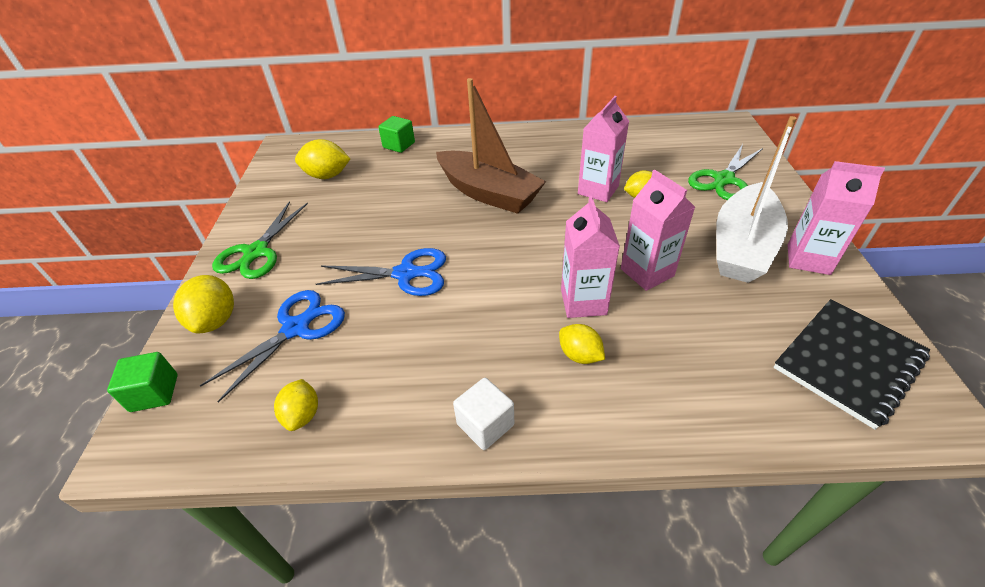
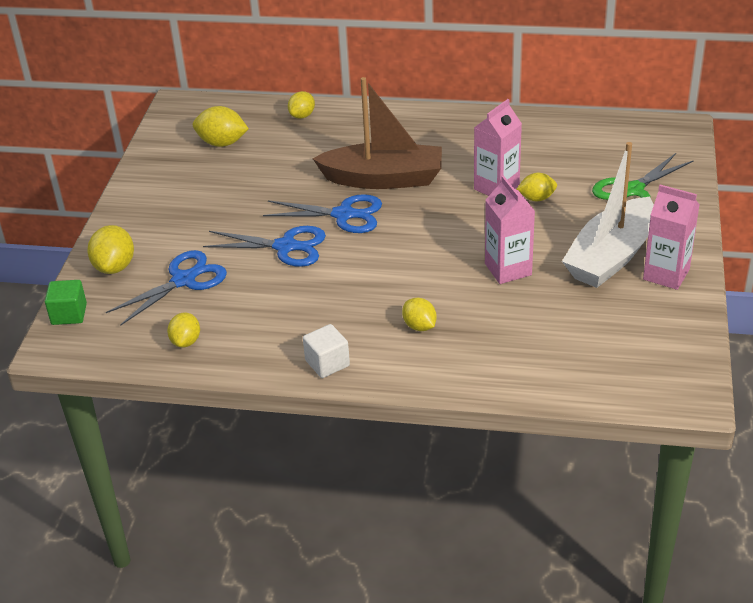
camera: 10 degrees right, 5 degrees down
green scissors [212,201,308,279] -> none
green cube [378,116,415,153] -> yellow lemon [288,91,315,119]
brown boat [436,78,546,214] -> brown boat turned 45 degrees counterclockwise [313,77,442,189]
pink carton [561,196,620,318] -> none
black notebook [773,299,930,430] -> none
none -> blue scissors [263,194,382,233]

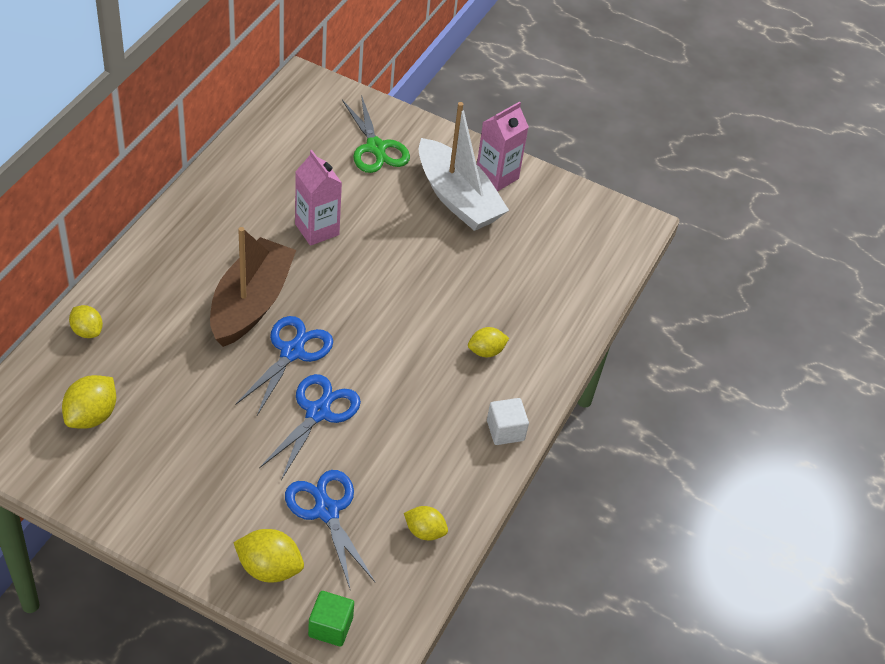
camera: 80 degrees left, 10 degrees up
pink carton [485,176,535,284] -> none
yellow lemon [517,173,557,201] -> none

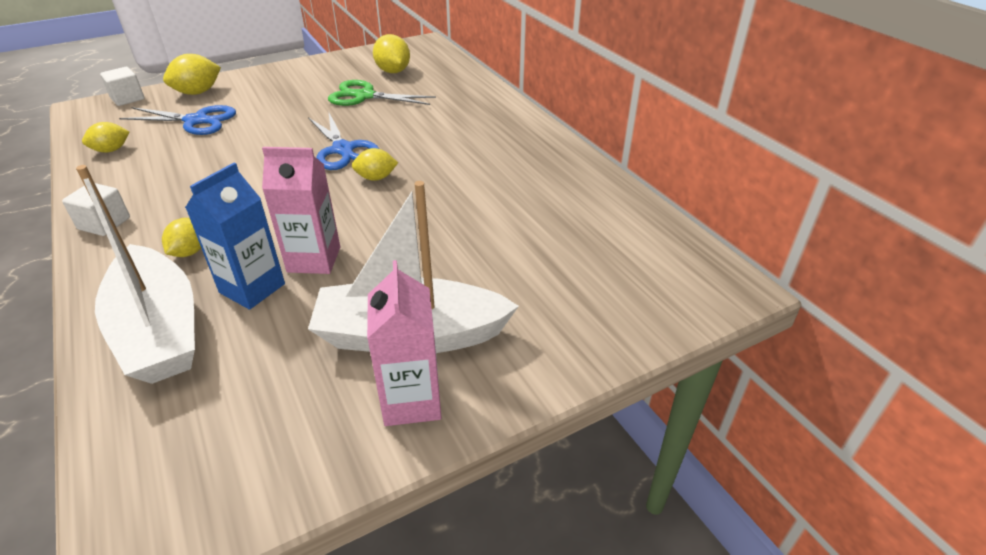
camera: 130 degrees right, 10 degrees down
yellow lemon [69,305,103,338] -> yellow lemon moved to [352,148,398,181]
brown boat [210,227,296,347] -> none
blue scissors [259,374,361,480] -> none
pink carton [295,150,342,246] -> pink carton moved to [262,147,340,274]
green cube [308,591,354,646] -> white cube [100,67,144,106]
green scissors [342,95,410,173] -> green scissors moved to [328,80,436,106]
none -> white boat [76,165,195,384]
none -> blue carton [185,163,285,310]

